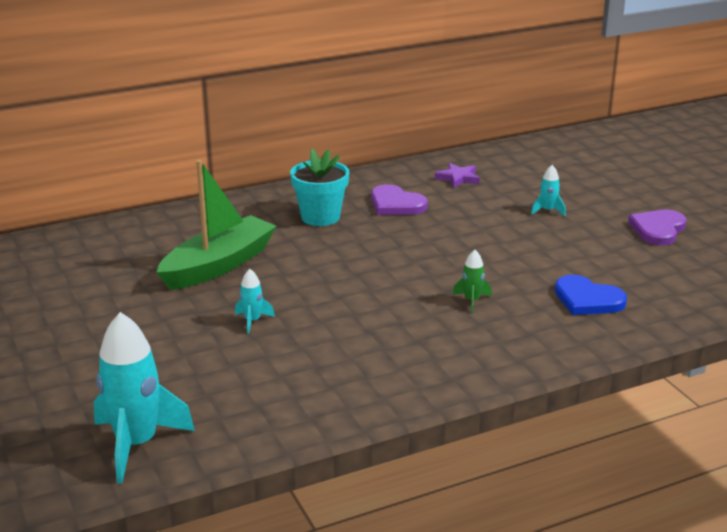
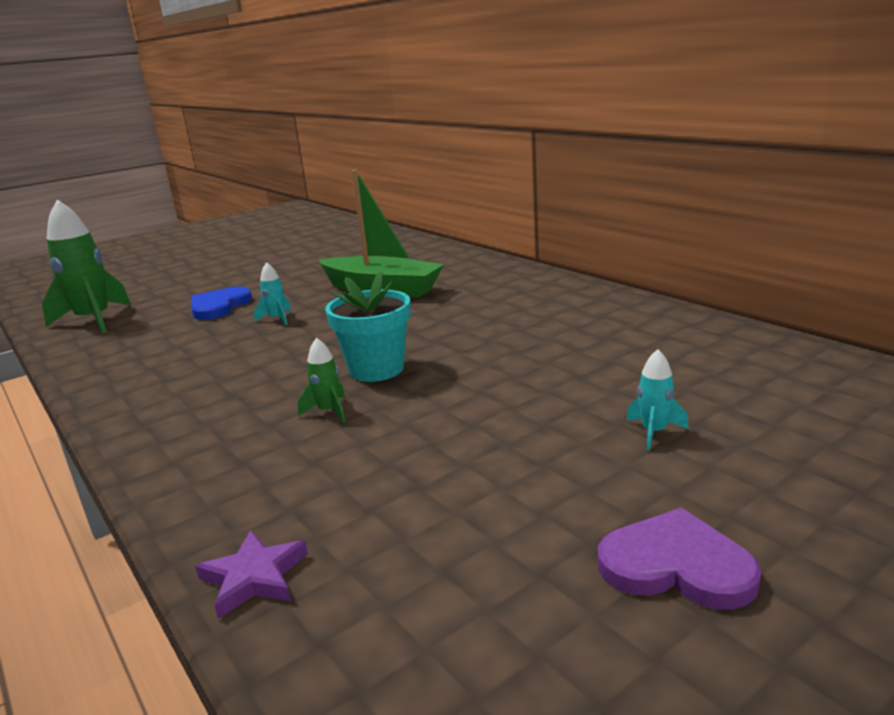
camera: 80 degrees right, 5 degrees down
turquoise rocket [94,312,195,484] -> green rocket [42,199,131,334]
turquoise flower pot [290,149,349,226] -> turquoise flower pot moved to [325,271,411,382]
purple heart [371,184,428,215] -> none
purple star [435,163,480,188] -> purple star moved to [195,530,308,619]
blue heart [555,275,627,315] -> blue heart moved to [191,287,252,320]

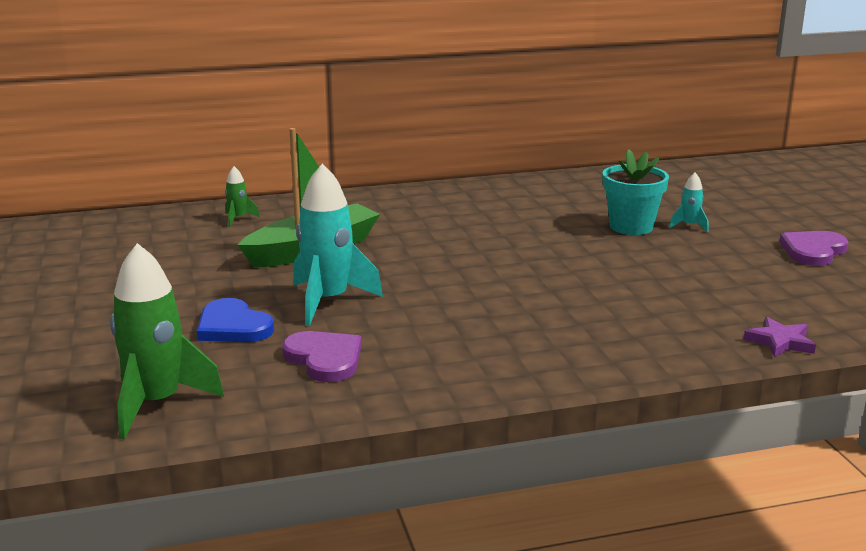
camera: 70 degrees left, 0 degrees up
turquoise rocket [254,262,291,325] -> turquoise rocket [293,163,383,326], size x2.17
green rocket [298,338,346,423] -> green rocket moved to [225,166,260,227]
turquoise flower pot [325,271,411,382] -> turquoise flower pot moved to [603,149,669,235]
none -> purple heart [282,331,362,382]

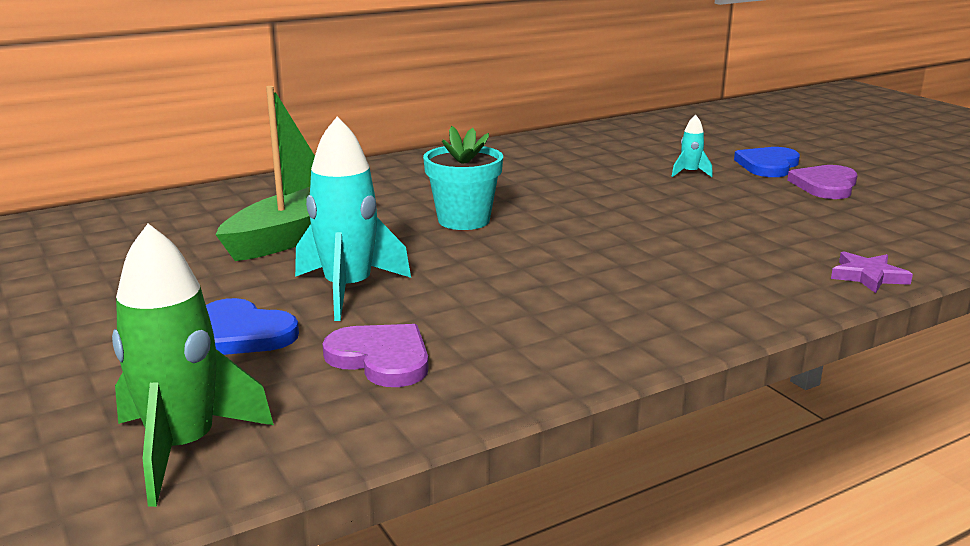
camera: 15 degrees left, 0 degrees up
green rocket [225,166,260,227] -> none
turquoise flower pot [603,149,669,235] -> turquoise flower pot moved to [423,126,503,230]
none -> blue heart [734,147,800,177]

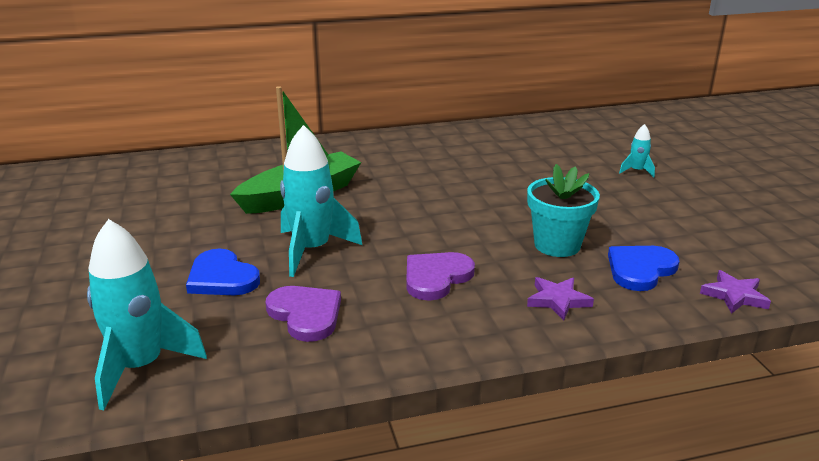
camera: 15 degrees right, 5 degrees up
green rocket [112,224,274,507] -> turquoise rocket [87,219,207,410]
turquoise flower pot [423,126,503,230] -> turquoise flower pot moved to [527,164,600,257]
blue heart [734,147,800,177] -> blue heart moved to [608,246,680,291]
purple heart [787,165,857,199] -> purple heart moved to [406,252,475,301]
none -> purple star [527,277,594,321]

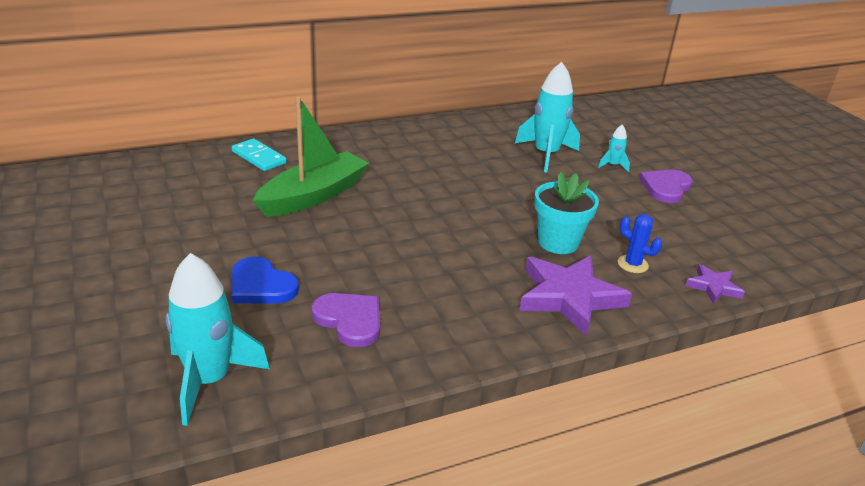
camera: 10 degrees left, 5 degrees up
turquoise rocket [280,125,362,277] -> turquoise rocket moved to [515,62,580,172]
purple heart [406,252,475,301] -> purple heart moved to [639,170,693,203]
purple star [527,277,594,321] -> purple star [519,255,632,336], size x1.95
blue heart [608,246,680,291] -> blue cactus [618,214,662,273]
none -> turquoise domino [232,138,287,171]

